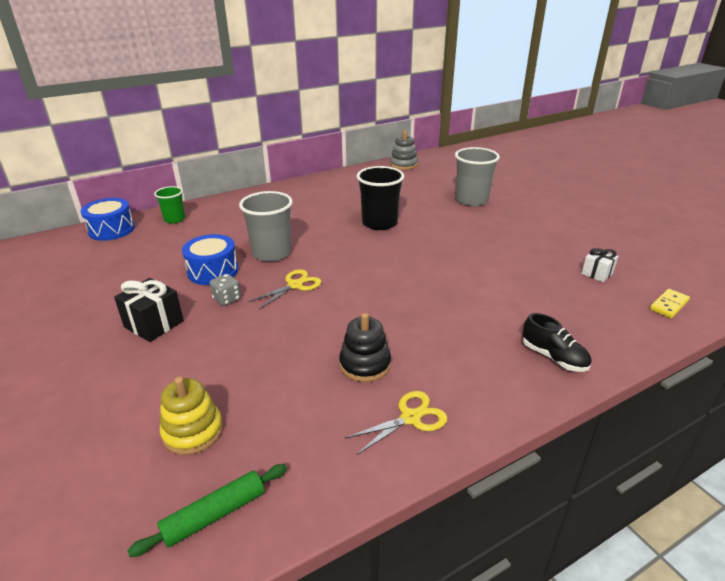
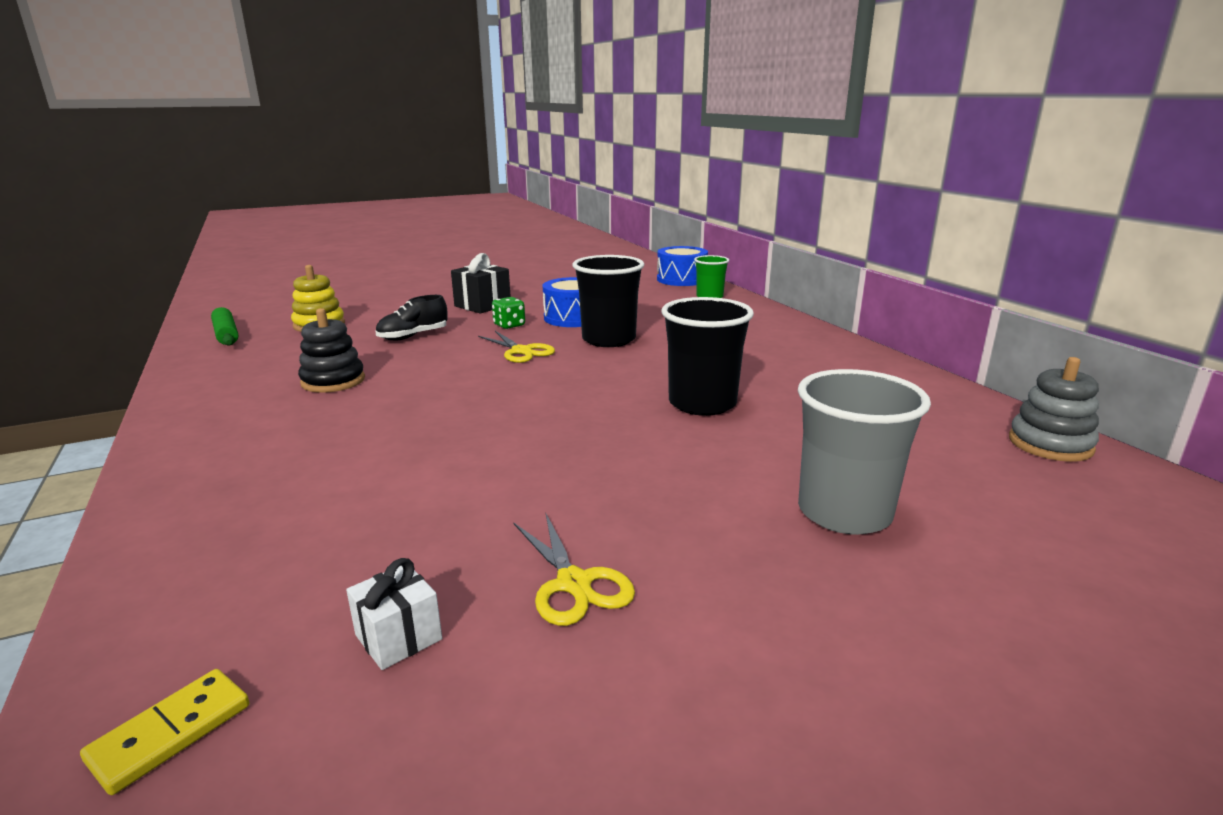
camera: 95 degrees right, 10 degrees down
grey dice [210,274,241,306] -> green dice [492,297,525,329]
grey cup [239,191,293,262] -> black cup [572,255,644,347]
yellow scissors [345,391,448,455] -> yellow scissors moved to [514,514,635,626]
black shoe [523,313,591,372] -> black shoe moved to [375,295,448,340]
yellow domino [650,289,690,318] -> yellow domino turned 75 degrees clockwise [80,669,249,795]

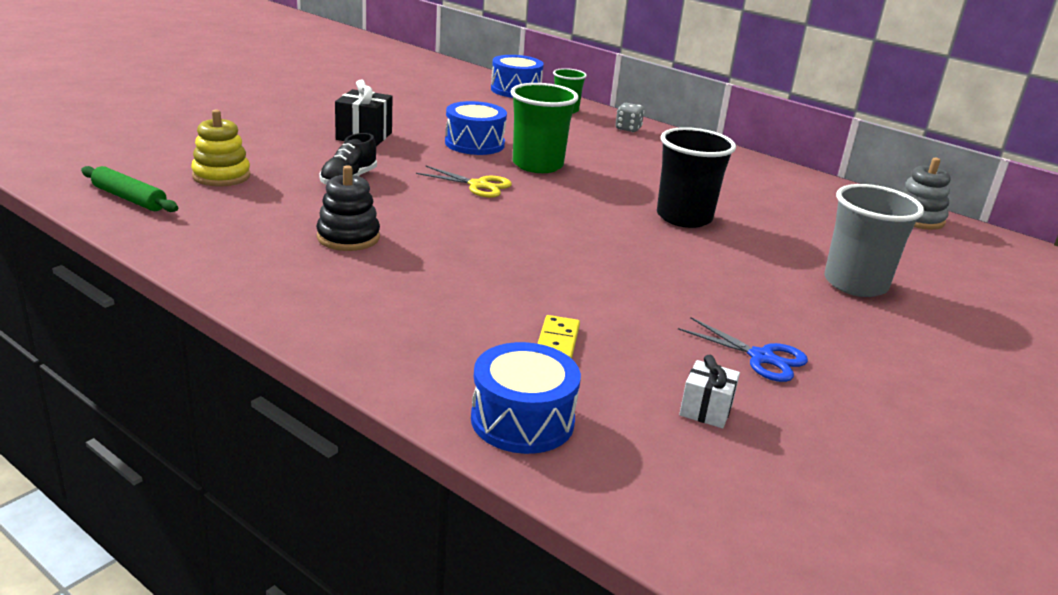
camera: 30 degrees left, 5 degrees up
yellow domino [80,669,249,795] -> yellow domino moved to [537,315,580,359]
green dice [492,297,525,329] -> none
yellow scissors [514,514,635,626] -> blue scissors [678,317,808,382]
black cup [572,255,644,347] -> green cup [510,83,579,173]
none -> blue drum [471,342,581,454]
none -> grey dice [615,103,645,132]

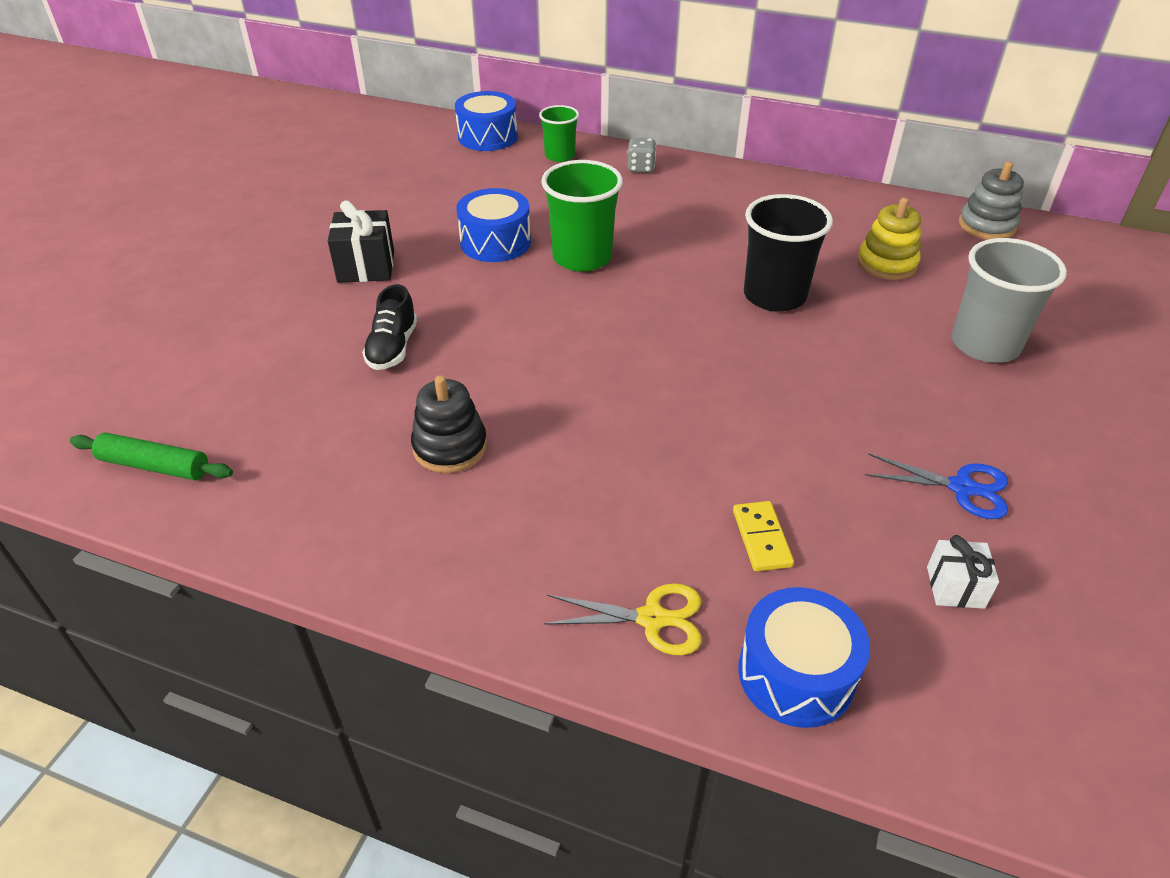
camera: 15 degrees left, 15 degrees up
yellow stacking toy [191,109,251,187] -> yellow stacking toy moved to [857,198,921,280]
yellow scissors [416,166,512,198] -> yellow scissors moved to [543,583,702,655]

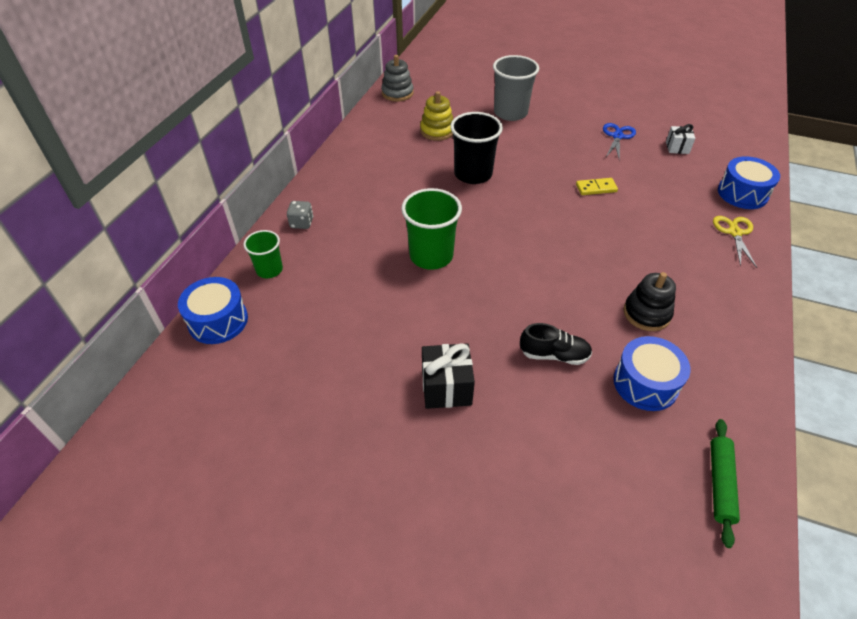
camera: 90 degrees left, 5 degrees up
blue drum [456,188,531,262] -> blue drum moved to [613,336,690,411]
yellow domino [733,501,794,571] -> yellow domino moved to [576,178,618,195]

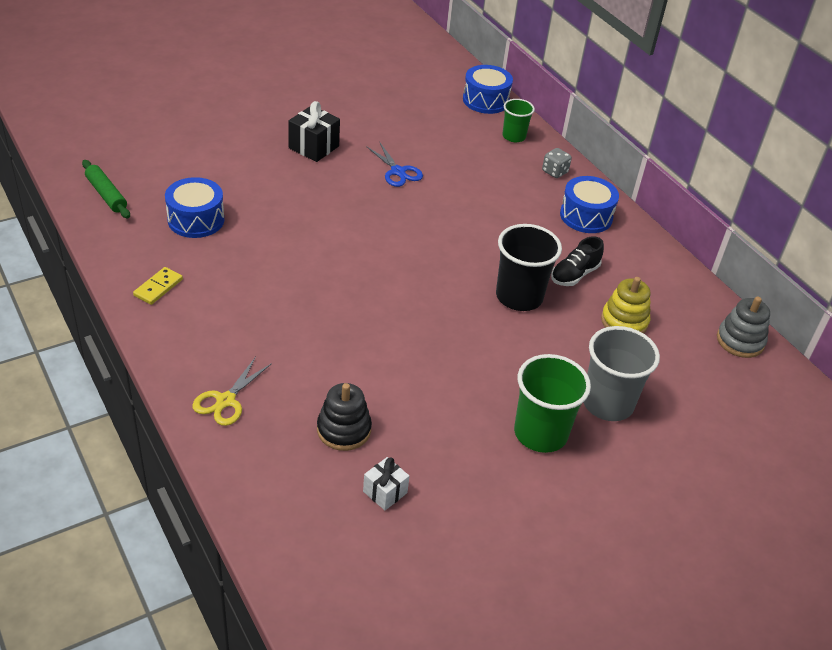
camera: 125 degrees right, 5 degrees down
green cup [401,188,462,270] -> green cup moved to [514,354,591,453]
black shoe [520,323,592,365] -> black shoe moved to [551,236,604,286]
yellow domino [576,178,618,195] -> yellow domino moved to [133,267,183,305]
blue scissors [603,123,636,161] -> blue scissors moved to [366,143,423,187]
black stacking toy [623,272,676,331] -> black stacking toy moved to [317,383,372,451]
yellow scissors [713,216,757,268] -> yellow scissors turned 75 degrees clockwise [192,357,272,426]
blue drum [718,156,780,209] -> blue drum moved to [560,176,619,233]

